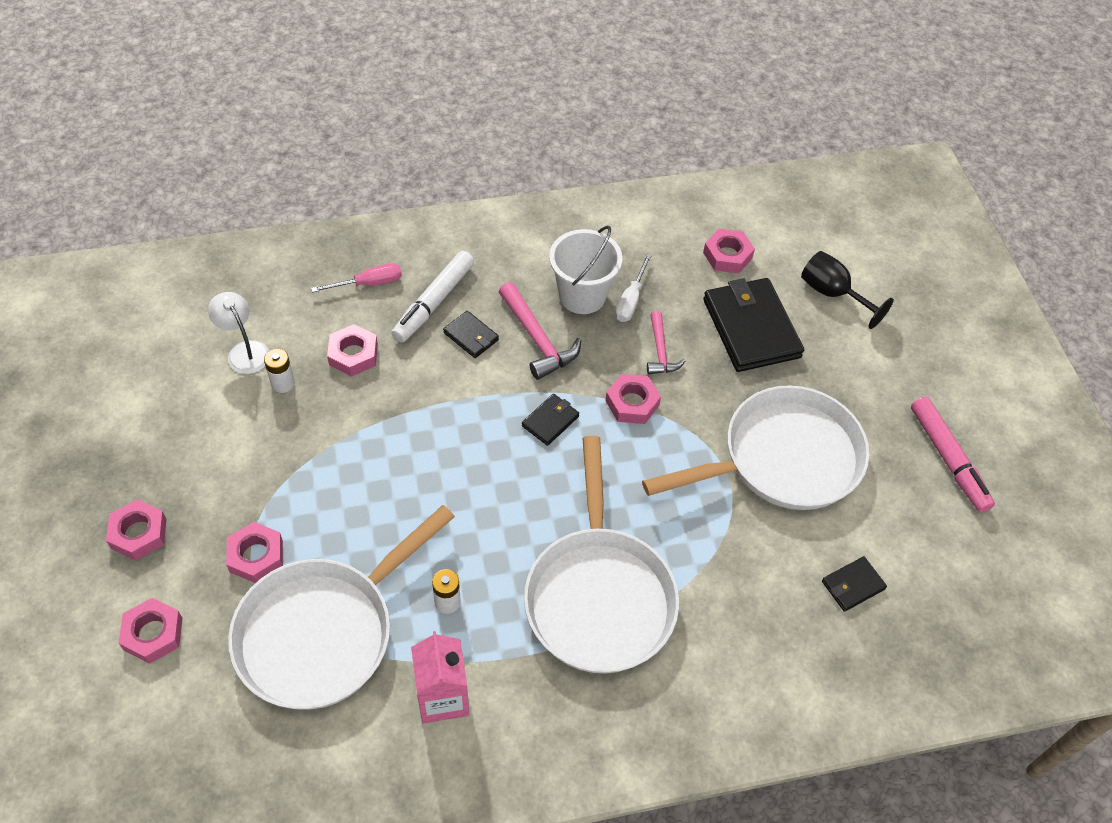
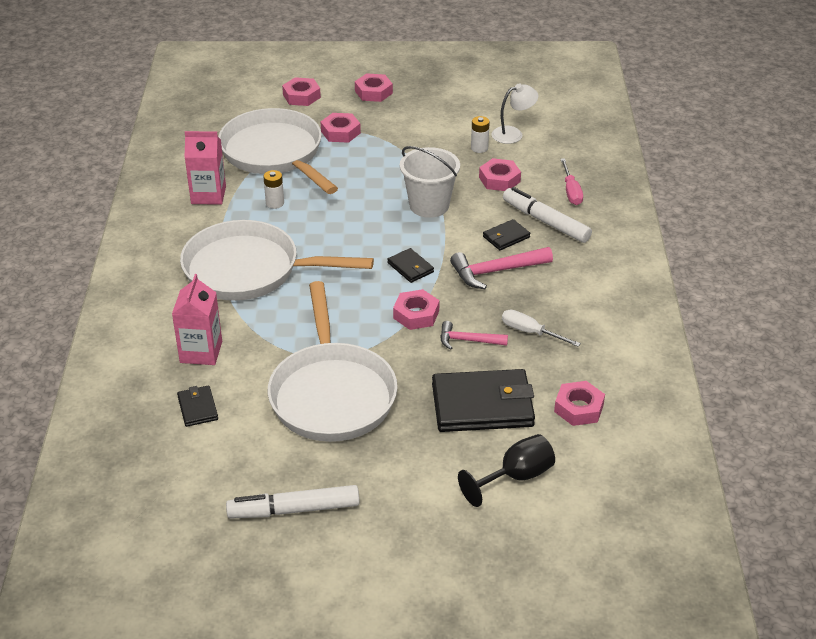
camera: 105 degrees right, 15 degrees down
white bucket [549,226,623,314] -> white bucket moved to [400,146,460,218]
pink marker [911,397,995,512] -> white marker [226,485,360,518]
none -> pink carton [172,274,222,365]

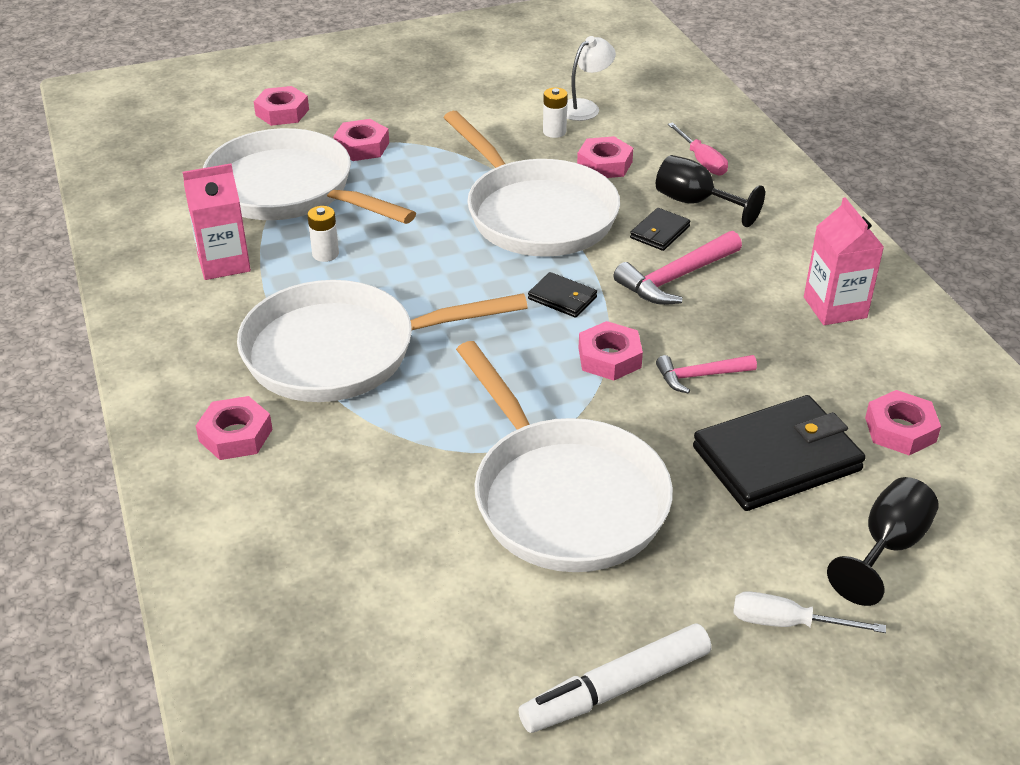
camera: 20 degrees left, 0 degrees up
pink carton [172,274,222,365] -> pink carton moved to [804,197,884,325]
black wallet [177,385,218,427] -> none
pink nut [355,73,393,102] -> pink nut moved to [196,396,273,460]
white bucket [400,146,460,218] -> white pan [443,111,620,257]
white screwdriver [502,310,581,347] -> white screwdriver moved to [733,591,886,633]
white marker [503,187,592,243] -> black goblet [656,155,765,227]

